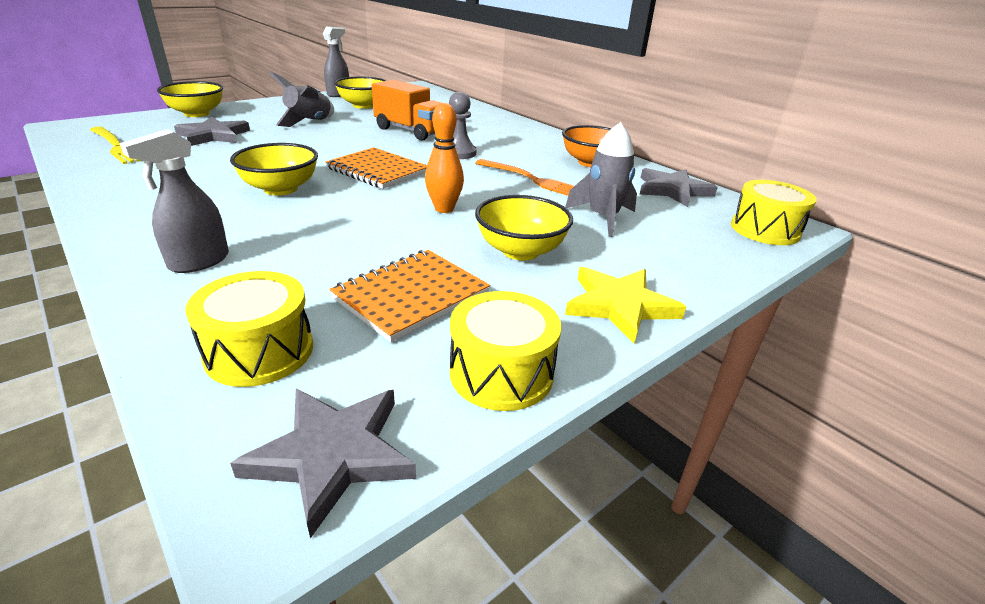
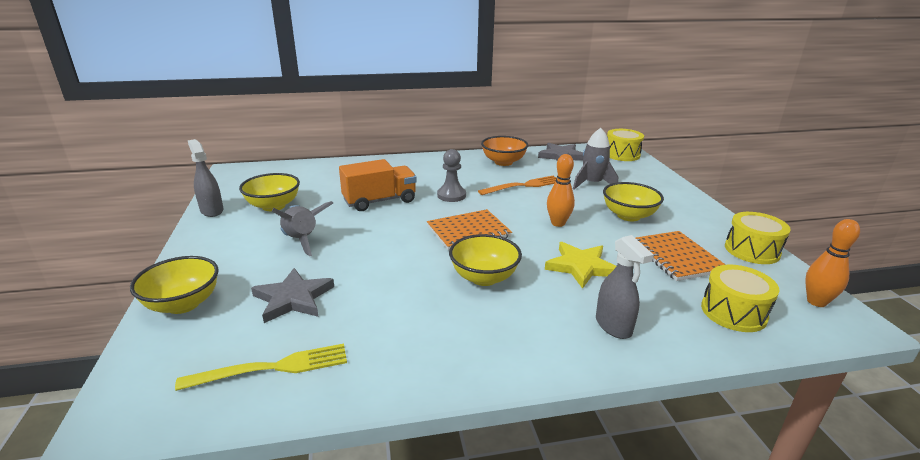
camera: 60 degrees left, 5 degrees down
grey star [230,389,416,538] -> orange bowling pin [805,219,860,307]
yellow star [565,267,686,343] -> yellow star moved to [545,242,616,289]

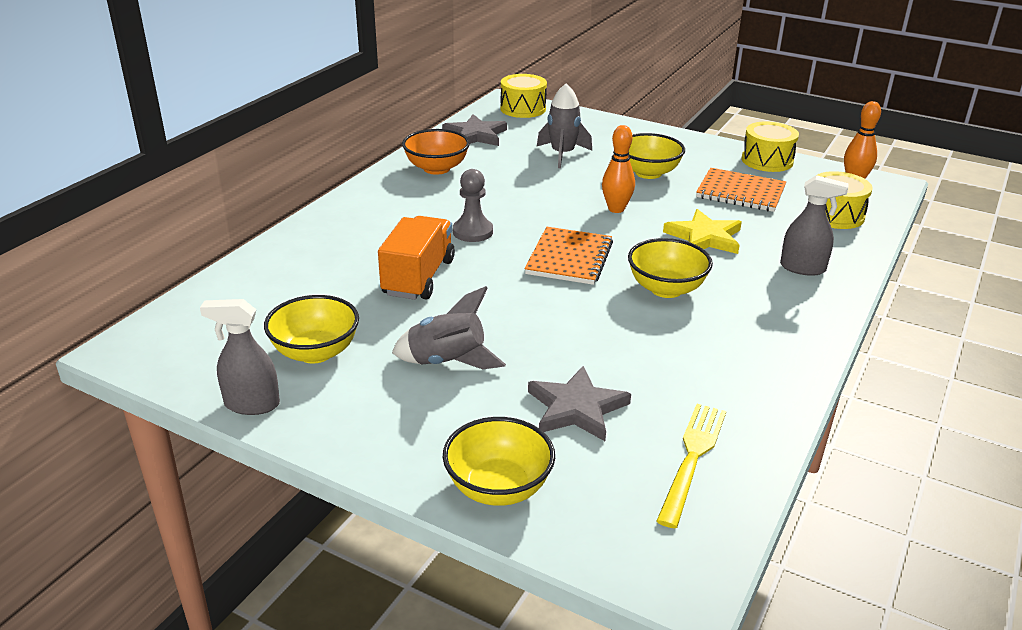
camera: 50 degrees left, 5 degrees up
orange fork [478,176,557,195] -> none

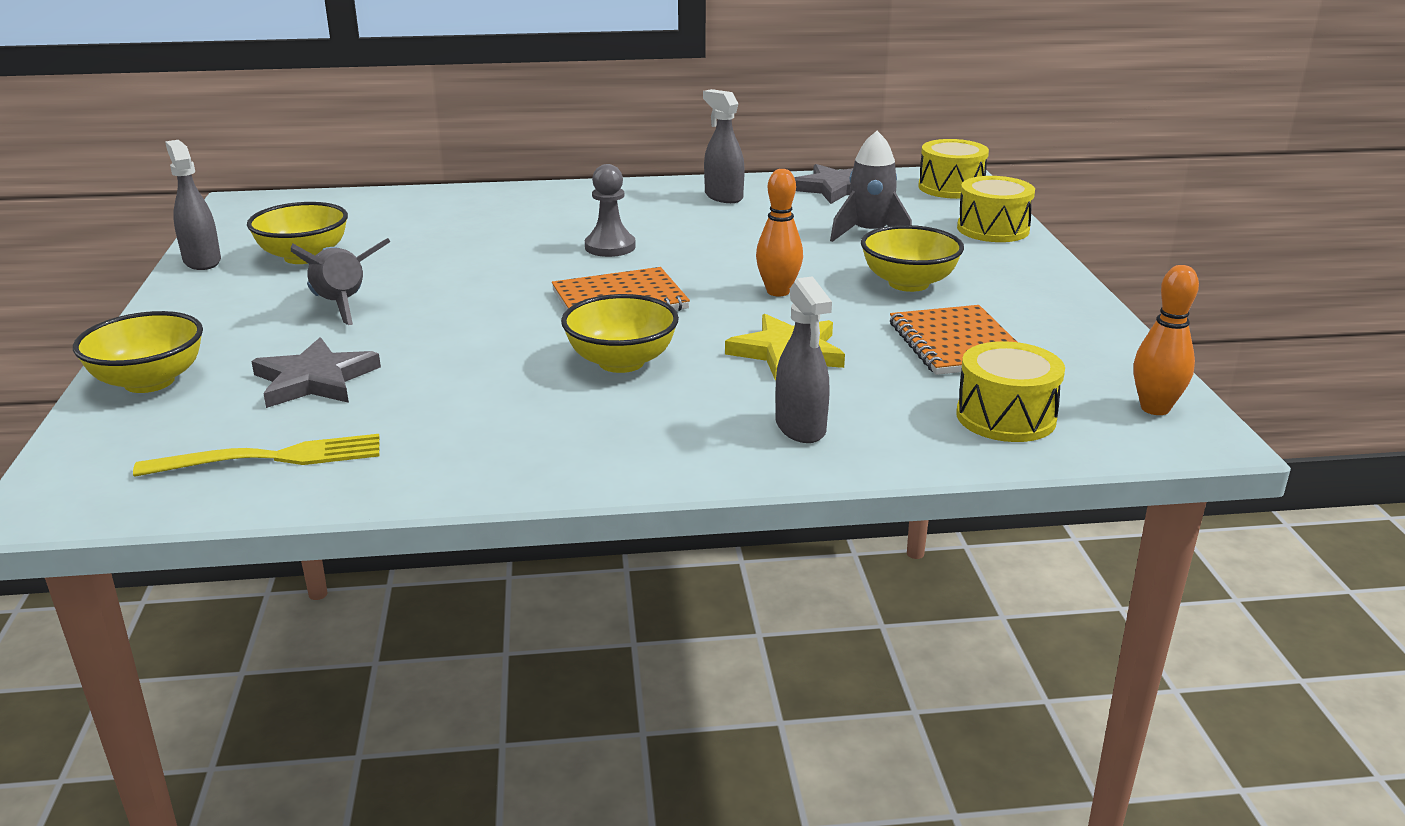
camera: 55 degrees right, 5 degrees down
orange truck [378,216,455,300] -> none
orange bowl [402,129,470,175] -> grey spray bottle [703,89,745,203]
yellow drum [741,121,799,172] -> yellow drum moved to [957,176,1035,242]

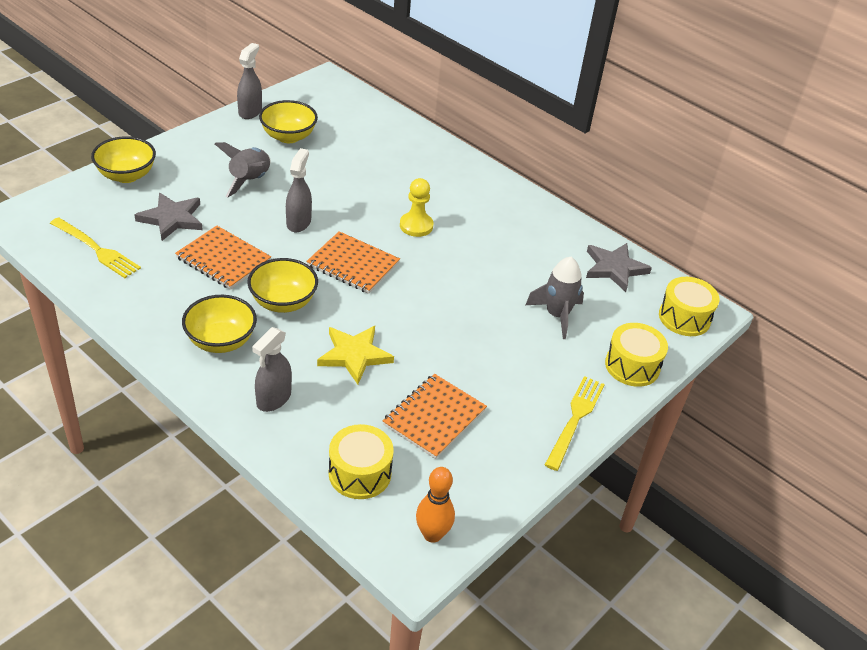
camera: 45 degrees right, 15 degrees up
grey pawn [585,164,636,257] -> yellow pawn [400,178,433,237]
grey spray bottle [703,89,745,203] -> grey spray bottle moved to [286,148,312,233]
orange bowling pin [756,169,803,296] -> none
yellow bowl [861,225,964,292] -> yellow bowl moved to [182,295,257,353]
none -> orange notebook [175,226,271,290]
none -> yellow fork [545,376,605,471]

